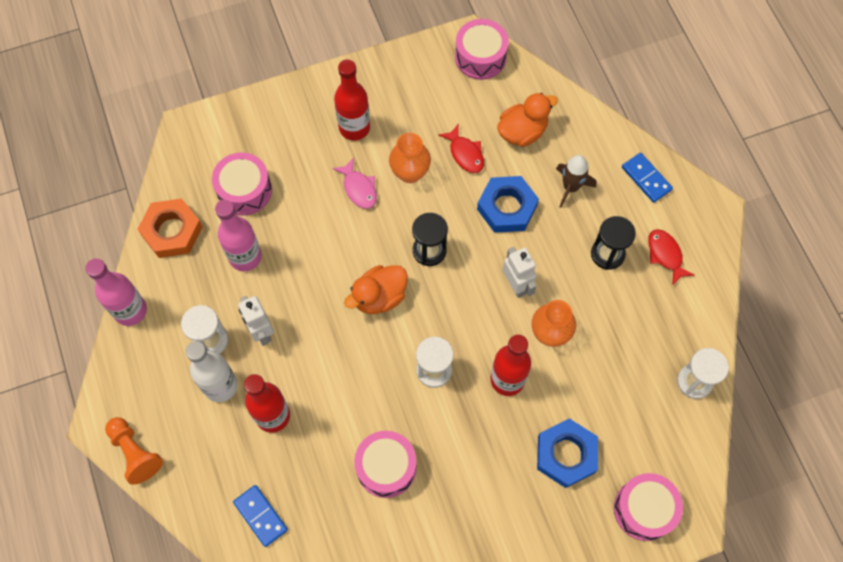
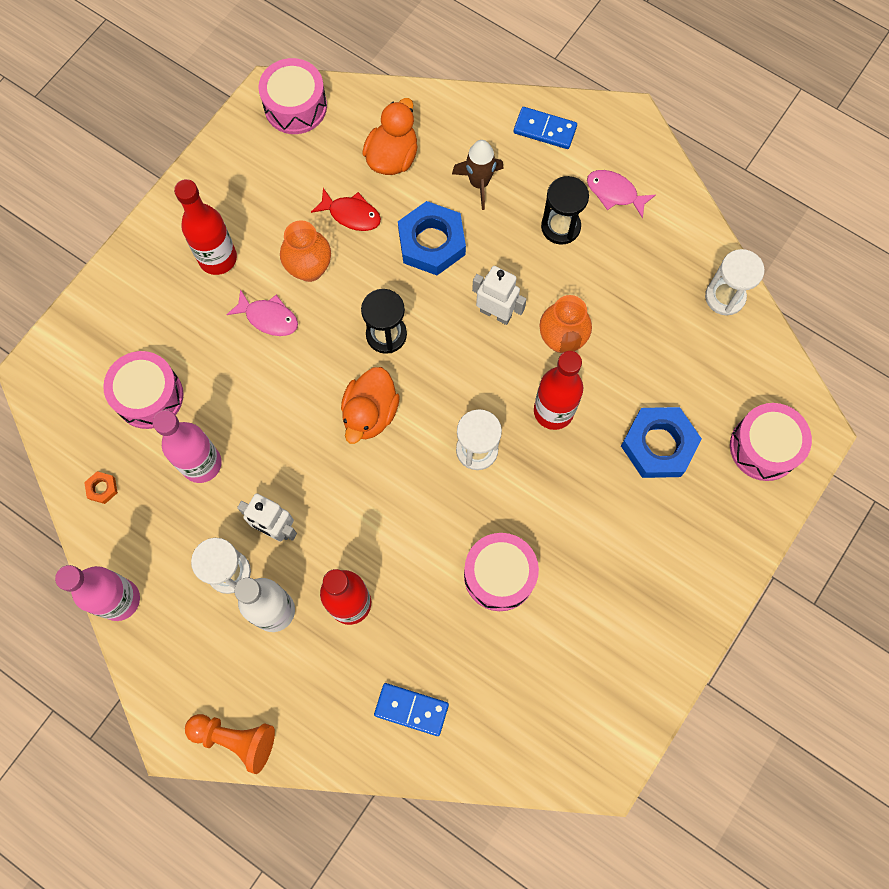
camera: 35 degrees left, 5 degrees up
orange nut [137,198,203,258] -> orange nut [84,471,118,504], size x0.42
red fish [648,229,695,286] -> pink fish [587,170,656,219]

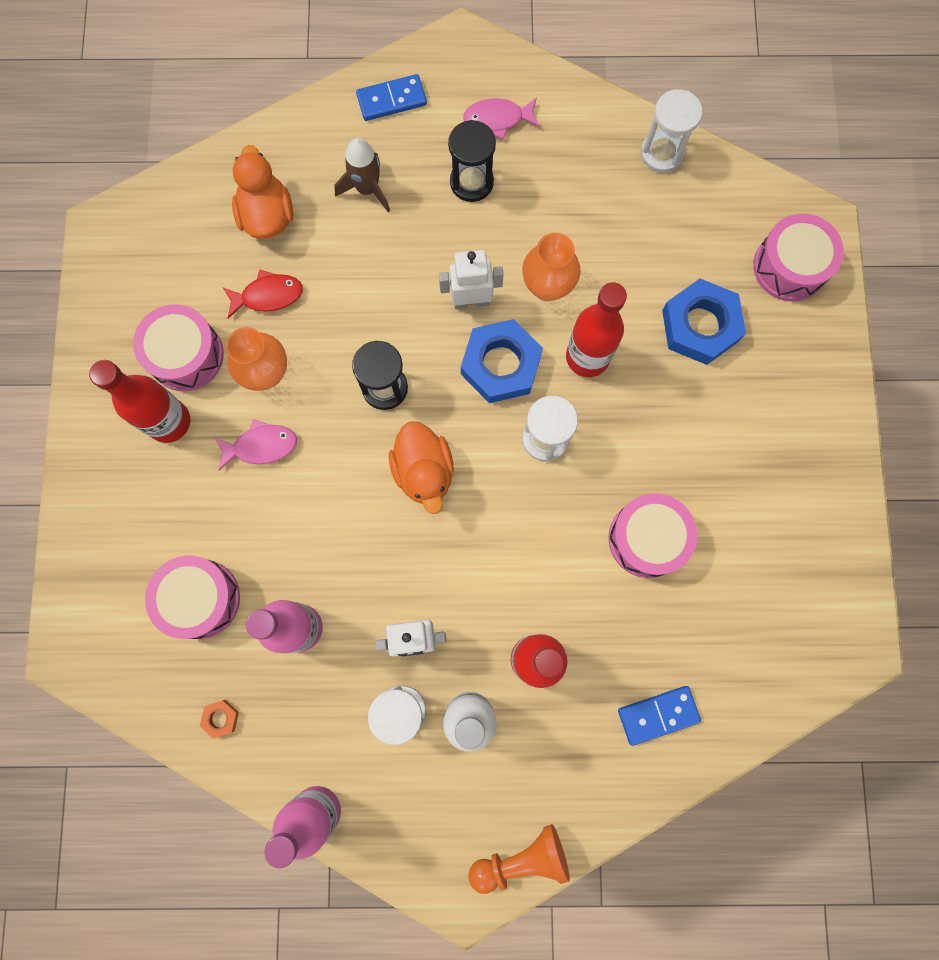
camera: 35 degrees left, 5 degrees up
pink drum [258,58,327,134] -> pink drum moved to [133,304,224,391]
blue nut [398,201,466,275] -> blue nut moved to [461,319,543,403]

